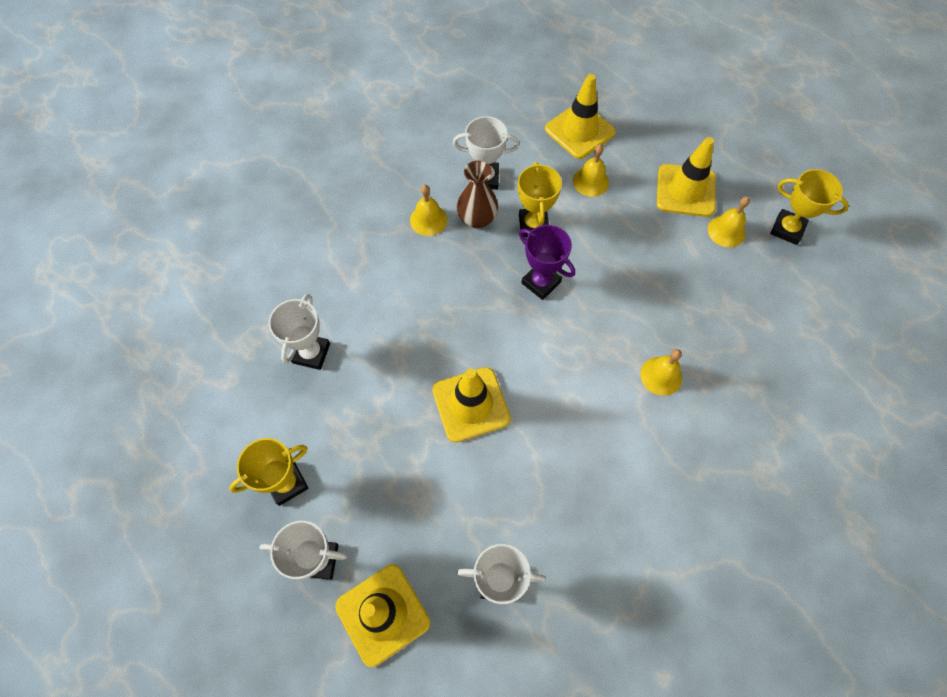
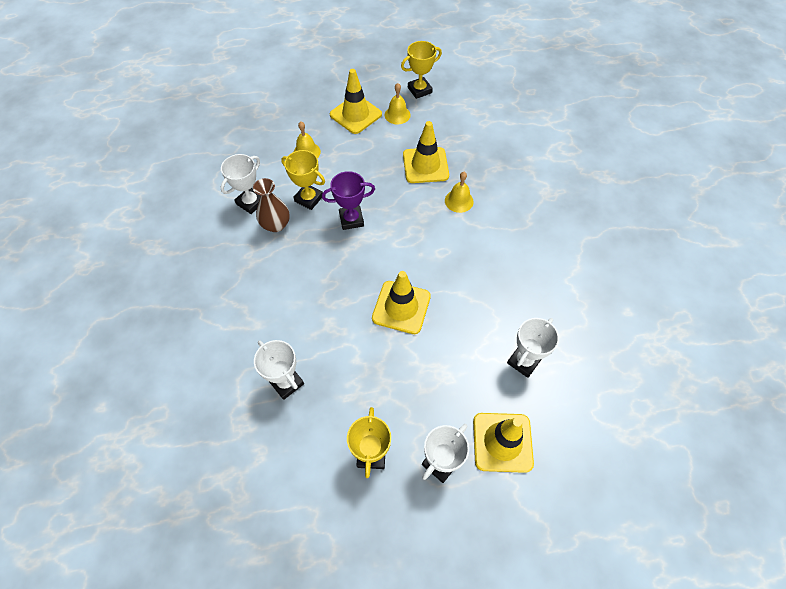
camera: 55 degrees left, 5 degrees down
yellow bell [410,185,447,236] -> none
yellow traffic cone [545,74,616,159] -> yellow traffic cone moved to [403,121,449,183]

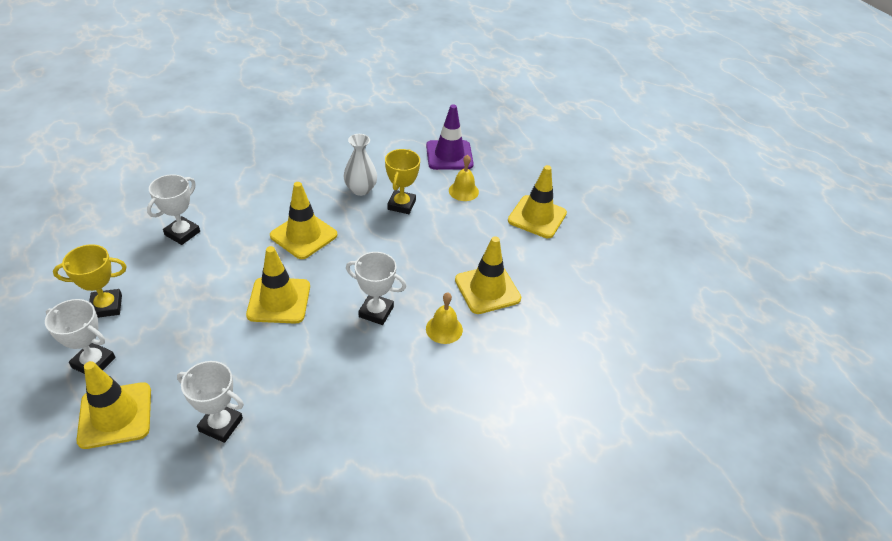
camera: 70 degrees right, 15 degrees down
white trophy [220,154,261,214] -> white trophy moved to [346,252,406,325]
brown vase [253,178,290,232] -> white vase [343,134,377,196]
purple trophy [322,171,375,230] -> none
yellow bell [385,83,411,124] -> none
yellow trophy [401,41,442,99] -> none
none -> yellow traffic cone [270,182,337,259]
none -> purple traffic cone [426,104,474,170]

